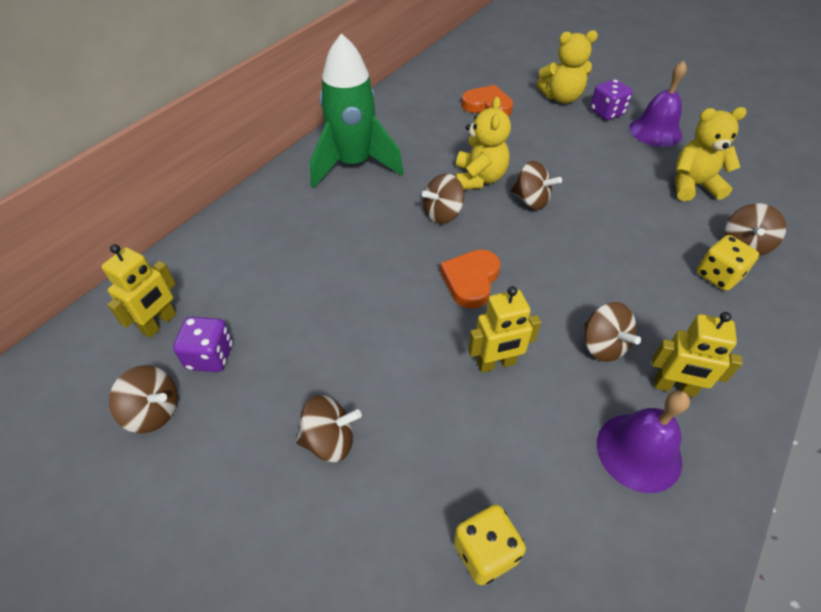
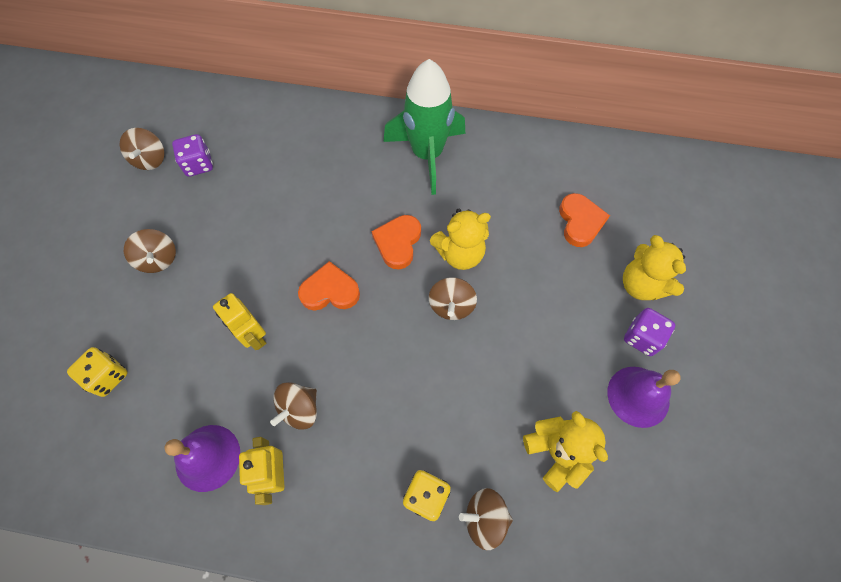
camera: 65 degrees right, 15 degrees up
yellow robot [101,244,176,338] -> none
brown spinning top [422,174,464,224] -> orange heart [372,215,421,269]

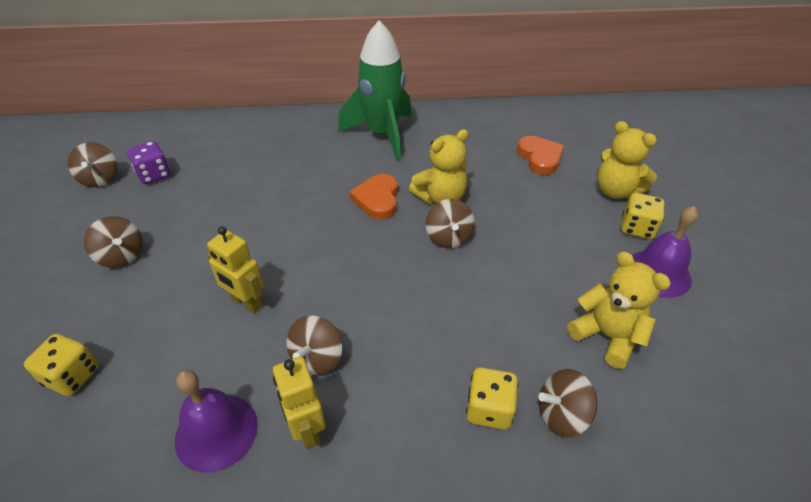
camera: 15 degrees left, 20 degrees down
orange heart [298,261,360,311] -> none
purple dice [624,308,675,356] -> yellow dice [621,193,665,239]

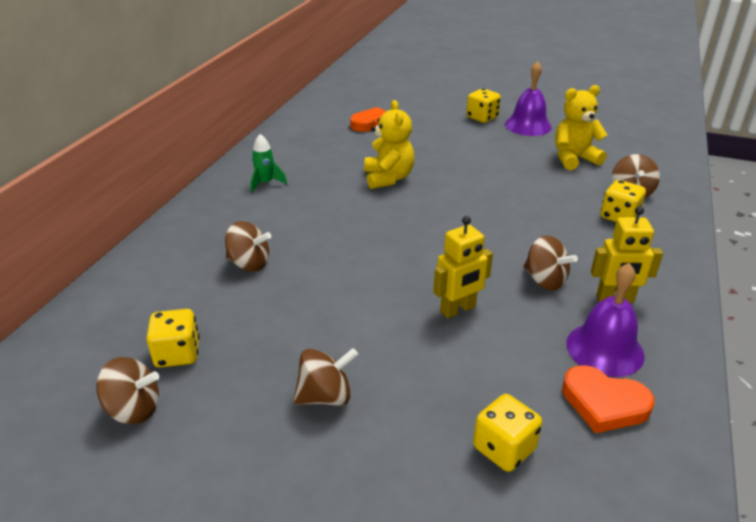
camera: 65 degrees left, 10 degrees down
purple dice [127,141,171,184] -> yellow dice [146,309,199,368]
green rocket [338,20,412,161] -> green rocket [250,134,287,193], size x0.42
orange heart [349,174,398,220] -> orange heart moved to [562,365,655,433]
brown spinning top [426,199,475,248] -> brown spinning top moved to [225,221,271,272]
yellow teddy bear [597,121,657,199] -> none

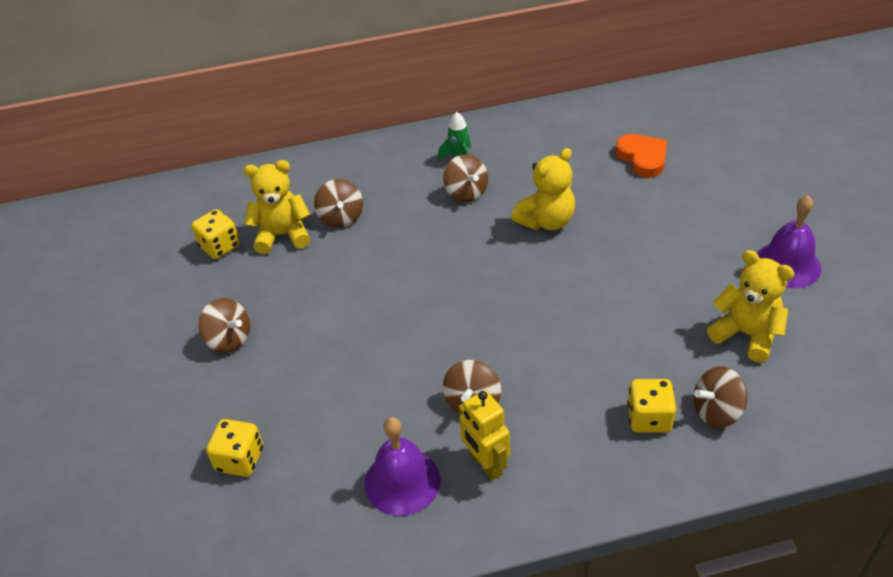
camera: 60 degrees right, 10 degrees up
brown spinning top [96,357,159,424] -> brown spinning top moved to [443,154,488,202]
yellow robot [433,216,493,318] -> none
yellow dice [466,89,501,123] -> none
orange heart [562,365,655,433] -> none
none -> yellow teddy bear [244,160,310,254]

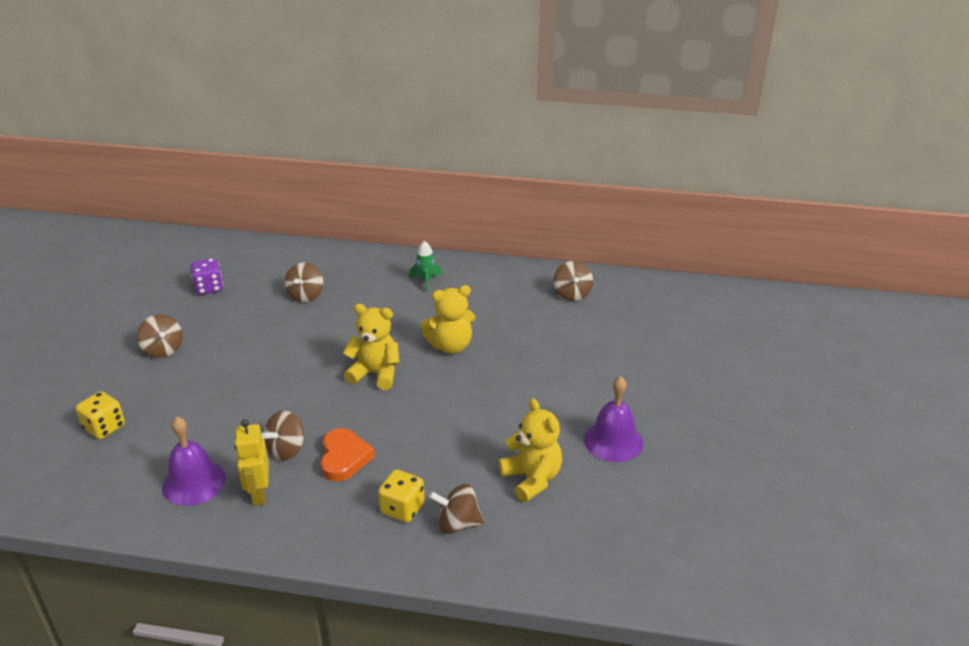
camera: 20 degrees right, 10 degrees down
yellow dice [191,209,240,259] -> purple dice [190,258,223,295]
yellow teddy bear [244,160,310,254] -> yellow teddy bear moved to [343,304,400,390]
brown spinning top [443,154,488,202] -> brown spinning top moved to [553,261,593,301]
orange heart [615,134,667,177] -> orange heart moved to [320,428,375,482]

